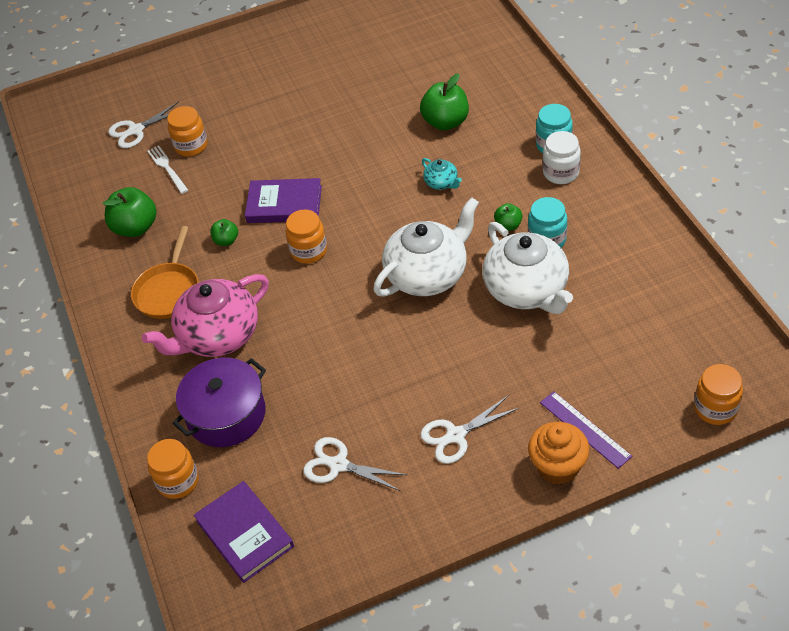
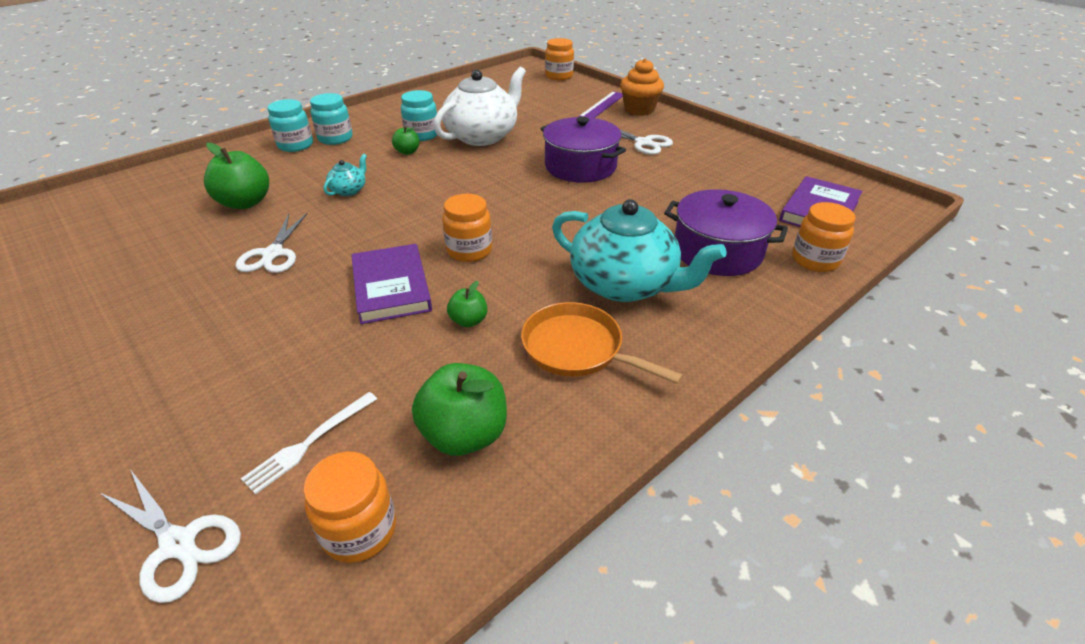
camera: 115 degrees left, 10 degrees down
orange pan [131,226,199,319] -> orange pan turned 135 degrees counterclockwise [521,302,683,384]
pink teapot [142,274,269,357] -> turquoise teapot [552,199,727,302]
orange jar [167,106,207,157] -> orange jar moved to [303,452,396,563]
white scissors [303,437,407,491] -> white scissors moved to [236,212,308,273]
white teapot [373,197,479,297] -> none
white jar [543,131,581,184] -> turquoise jar [310,93,352,145]
none -> purple pot [541,117,626,183]

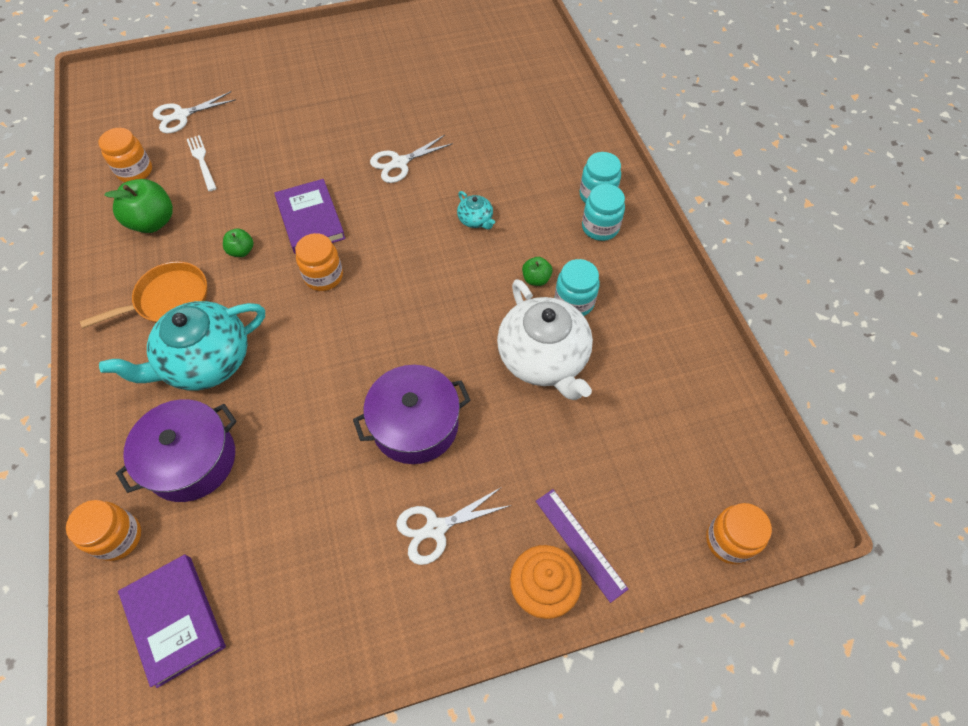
camera: 115 degrees right, 20 degrees up
green apple [204,143,269,209] -> none
white scissors [236,212,308,273] -> white scissors turned 60 degrees counterclockwise [370,135,453,183]
purple book [351,244,432,324] -> purple book turned 60 degrees clockwise [274,179,346,254]

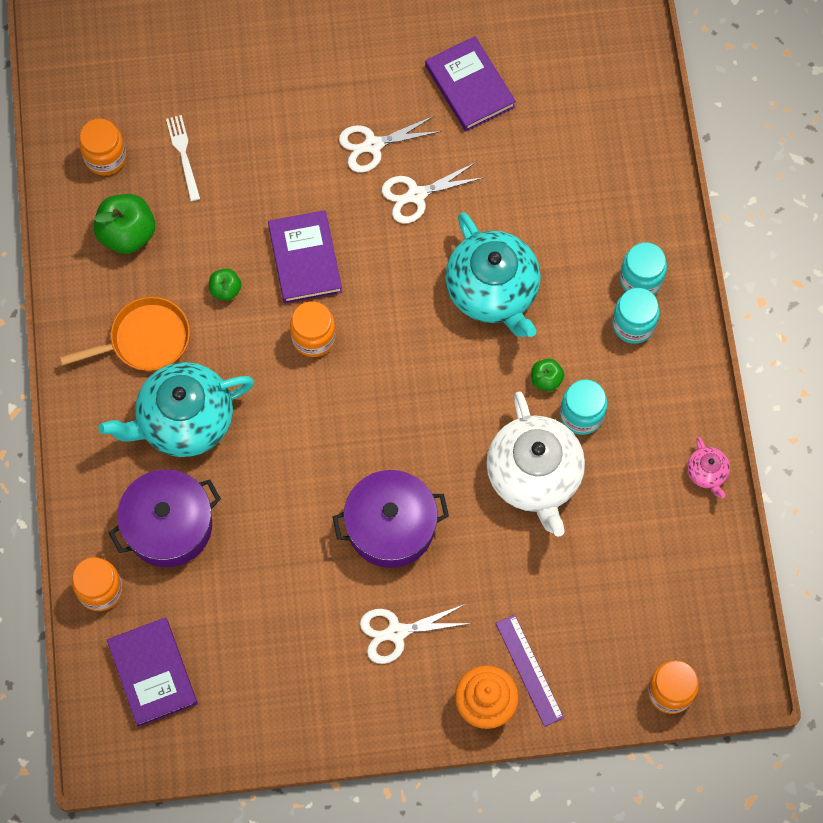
camera: 10 degrees right, 10 degrees up
white scissors [153,91,236,134] -> white scissors moved to [339,116,441,172]
turquoise teapot [457,191,495,229] -> turquoise teapot [445,212,541,337], size x2.28
none -> purple book [425,36,516,131]
none -> pink teapot [687,437,730,498]

